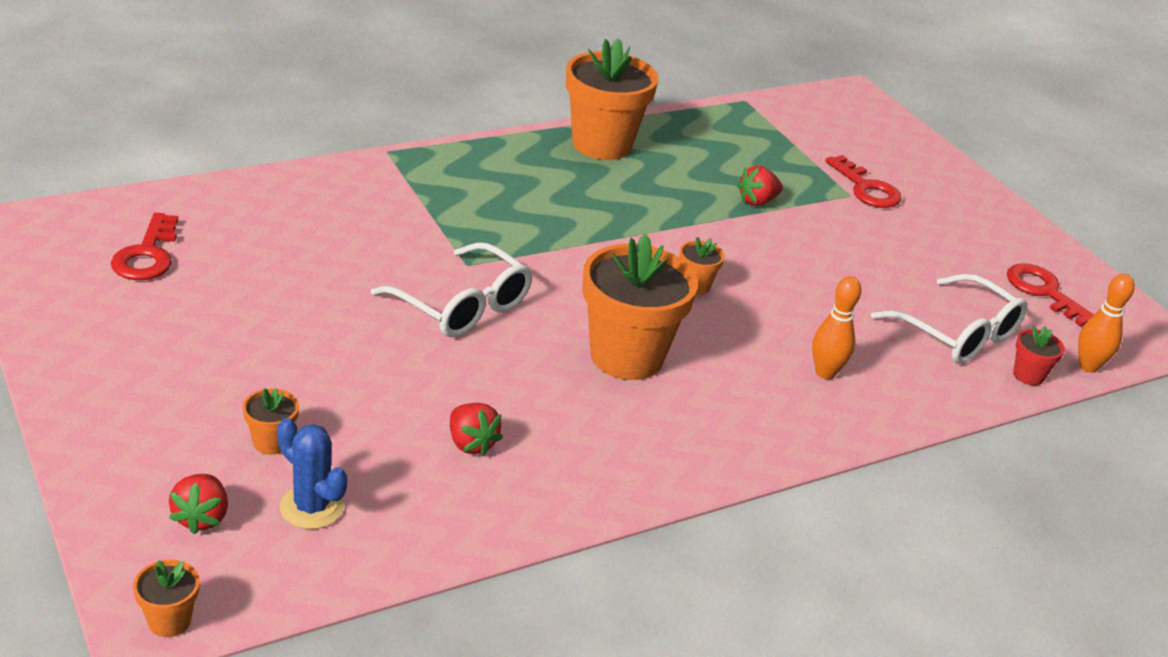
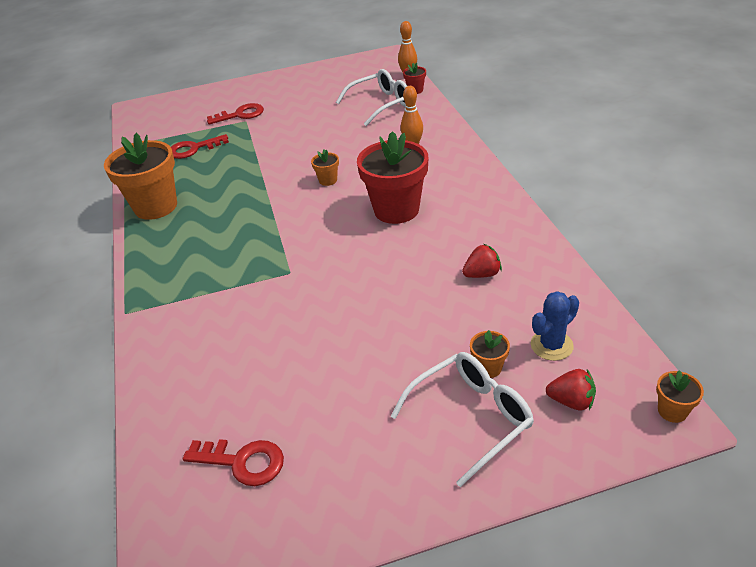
camera: 70 degrees left, 5 degrees up
white glasses [371,242,533,337] -> white glasses moved to [390,352,534,487]
orange flower pot [582,234,698,380] -> red flower pot [357,131,428,224]
red strawberry [737,165,783,206] -> none
red key [1007,263,1094,327] -> red key moved to [171,134,229,159]

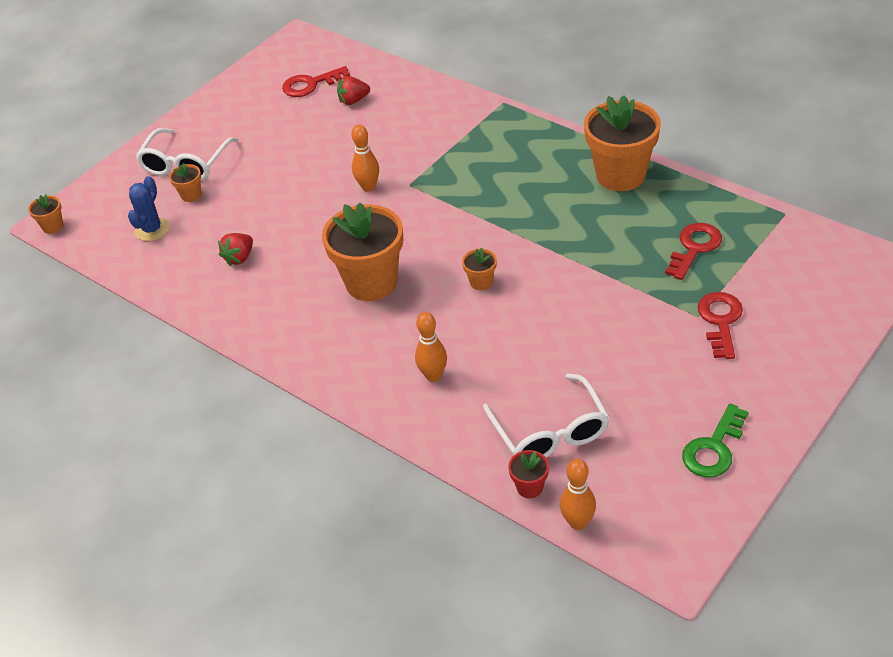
camera: 145 degrees right, 5 degrees up
red key [207,103,264,125] -> red key turned 150 degrees clockwise [698,292,743,359]
white glasses [336,69,407,126] -> white glasses turned 45 degrees counterclockwise [483,373,610,458]
red flower pot [357,131,428,224] -> orange flower pot [322,203,403,301]
red strawberry [546,369,596,410] -> red strawberry moved to [337,76,370,105]
none -> orange bowling pin [351,124,379,192]
none -> green key [682,403,749,478]

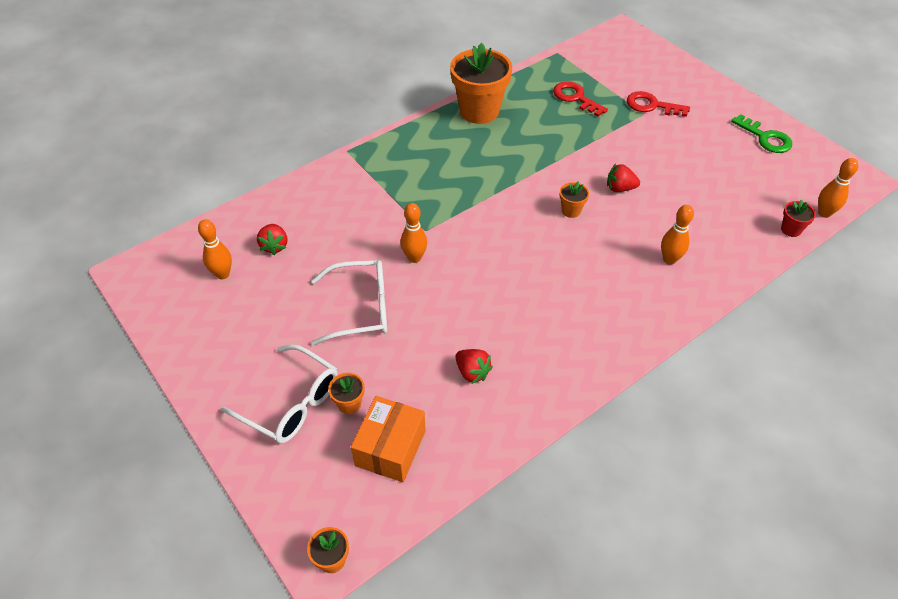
camera: 80 degrees left, 5 degrees up
blue cactus [128,176,170,241] -> orange box [351,396,426,482]
red key [282,66,350,97] -> orange bowling pin [198,220,232,279]
orange flower pot [322,203,403,301] -> none
white glasses [483,373,610,458] -> white glasses moved to [311,260,387,345]
none -> red strawberry [607,164,640,192]

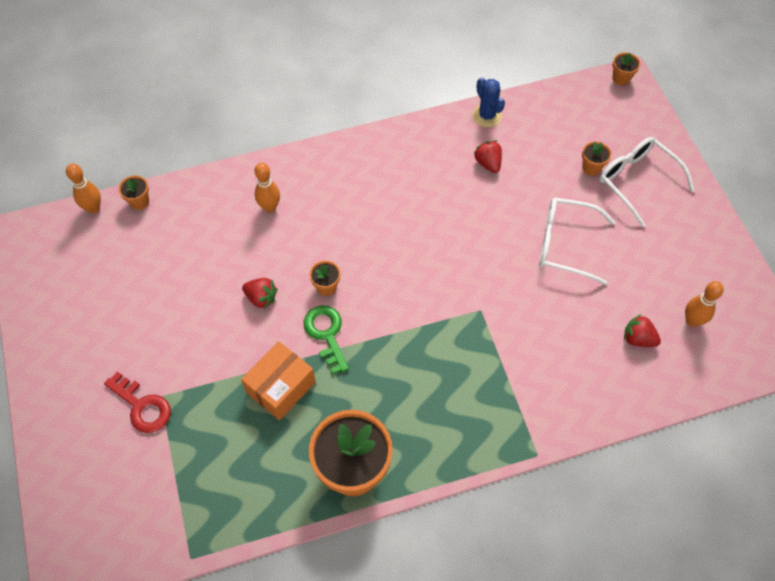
camera: 160 degrees left, 10 degrees up
red strawberry [257,224,287,255] -> red strawberry turned 75 degrees counterclockwise [624,314,661,347]
orange box [351,396,426,482] -> orange box moved to [241,341,315,420]
orange bowling pin [401,203,427,263] -> none
red key [553,81,608,117] -> none
green key [731,114,792,153] -> green key moved to [304,305,349,375]
red flower pot [781,200,816,237] -> orange flower pot [118,175,149,210]
none -> blue cactus [472,78,505,127]

